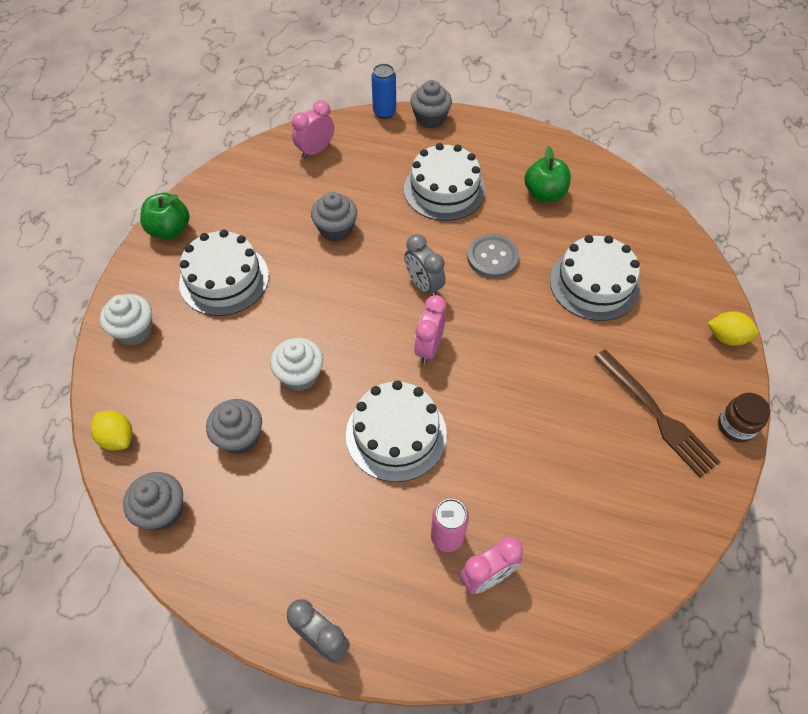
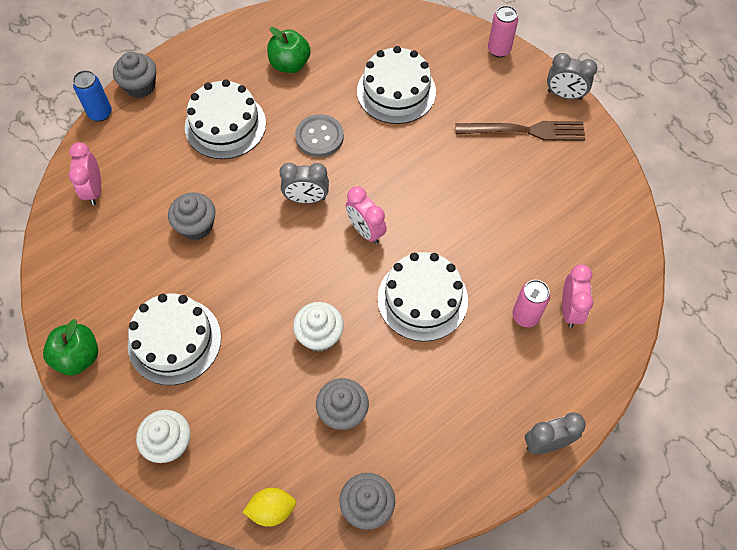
camera: 55 degrees left, 5 degrees up
yellow lemon [708,311,759,346] -> pink can [488,6,518,58]
brown jar [718,393,771,442] -> grey clock [547,53,597,100]

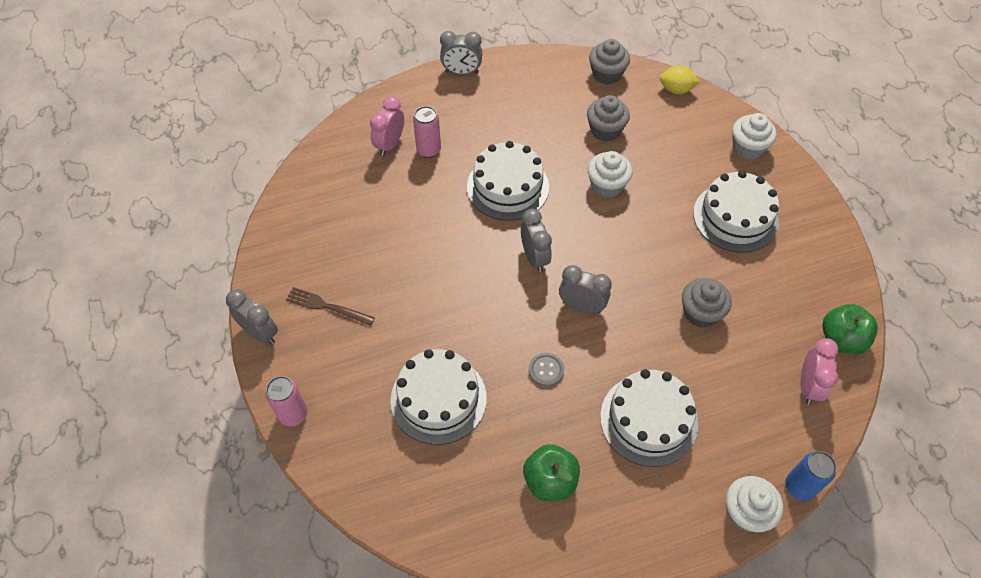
camera: 160 degrees left, 5 degrees down
green apple [43,319,98,376] -> green apple moved to [822,304,878,354]
grey cupcake [113,52,156,98] -> white cupcake [726,476,783,532]
grey button [295,114,344,157] -> grey button [529,353,564,387], size x0.64
pink clock [346,186,387,244] -> grey clock [521,209,552,272]
brown fork [456,121,586,141] -> brown fork [286,287,375,326], size x0.65

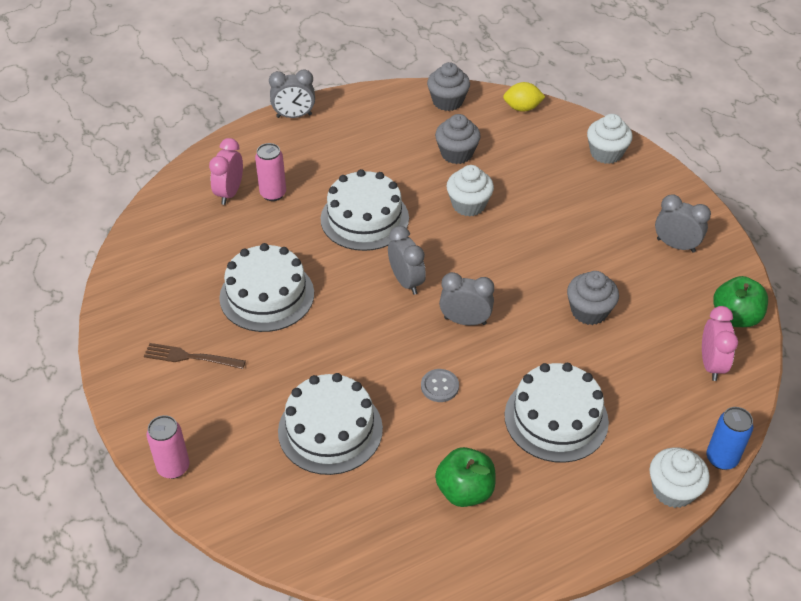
camera: 10 degrees left, 10 degrees down
grey clock [226,289,278,344] -> grey clock moved to [655,194,711,252]
white cake [693,171,779,253] -> white cake moved to [219,243,314,332]

